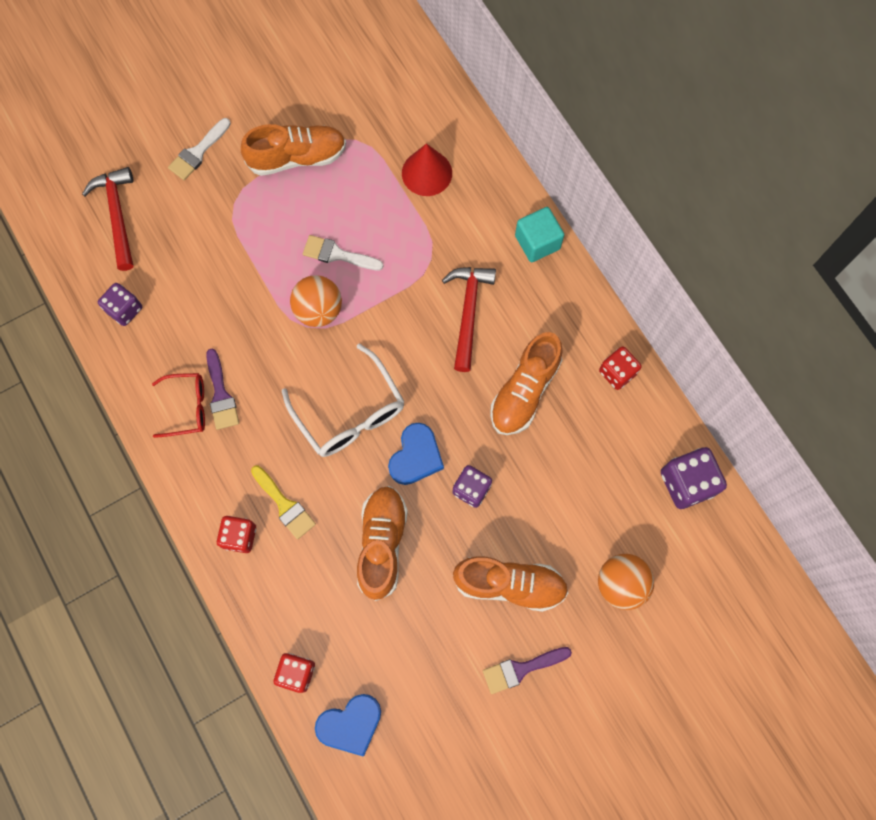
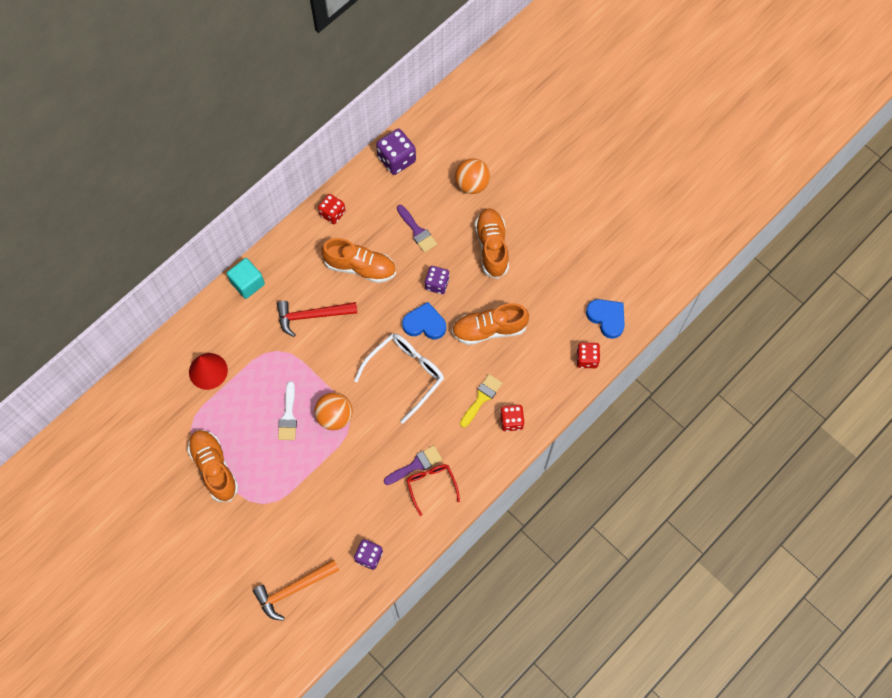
camera: 105 degrees left, 5 degrees down
red hammer [82,167,133,271] -> orange hammer [253,559,339,621]
white brush [168,118,231,180] -> none
purple brush [483,647,572,694] -> purple brush moved to [397,205,437,253]

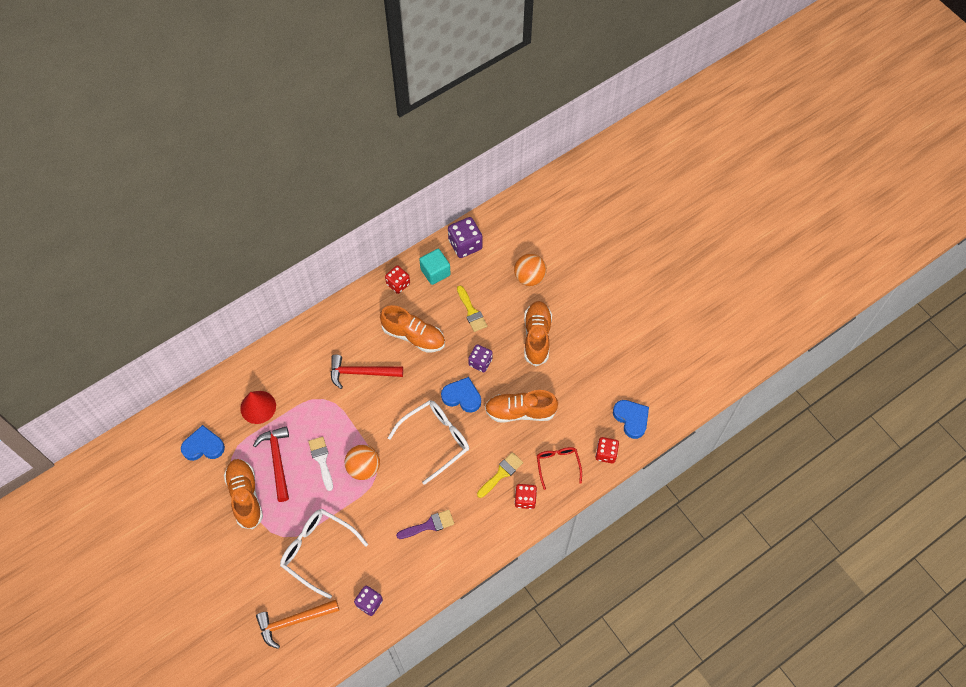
camera: 10 degrees right, 5 degrees down
turquoise cube [227,258,265,299] -> turquoise cube moved to [419,249,451,285]
white brush [278,381,297,440] -> white brush turned 150 degrees clockwise [308,437,333,491]
purple brush [397,205,437,253] -> yellow brush [457,286,487,332]
red glasses [406,464,460,516] -> red glasses moved to [537,447,582,490]
none -> blue heart [181,425,225,461]
none -> red hammer [253,426,289,502]
none -> white glasses [280,509,368,599]

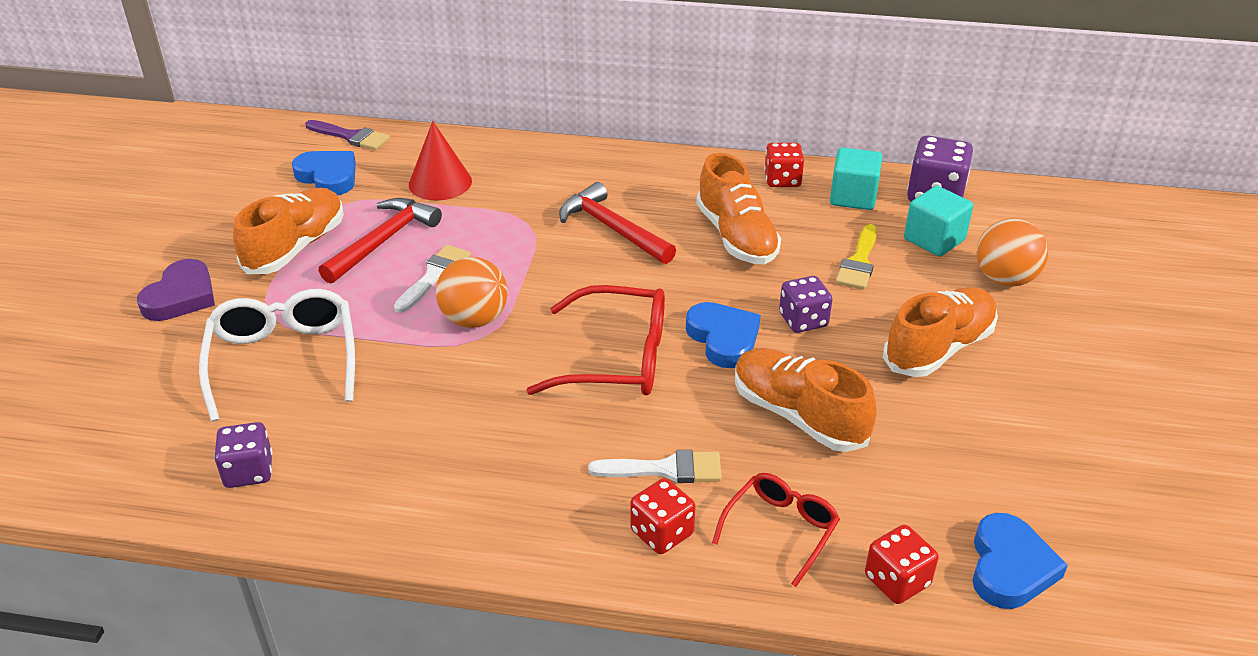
camera: 45 degrees right, 25 degrees down
orange hammer [256,600,339,649] -> none
white glasses [388,400,469,485] -> red glasses [526,285,665,396]
purple brush [396,510,454,539] -> purple brush moved to [305,120,390,150]
yellow brush [477,452,523,498] -> white brush [588,450,722,483]
none -> purple heart [137,259,215,321]
none -> turquoise cube [904,186,973,256]

